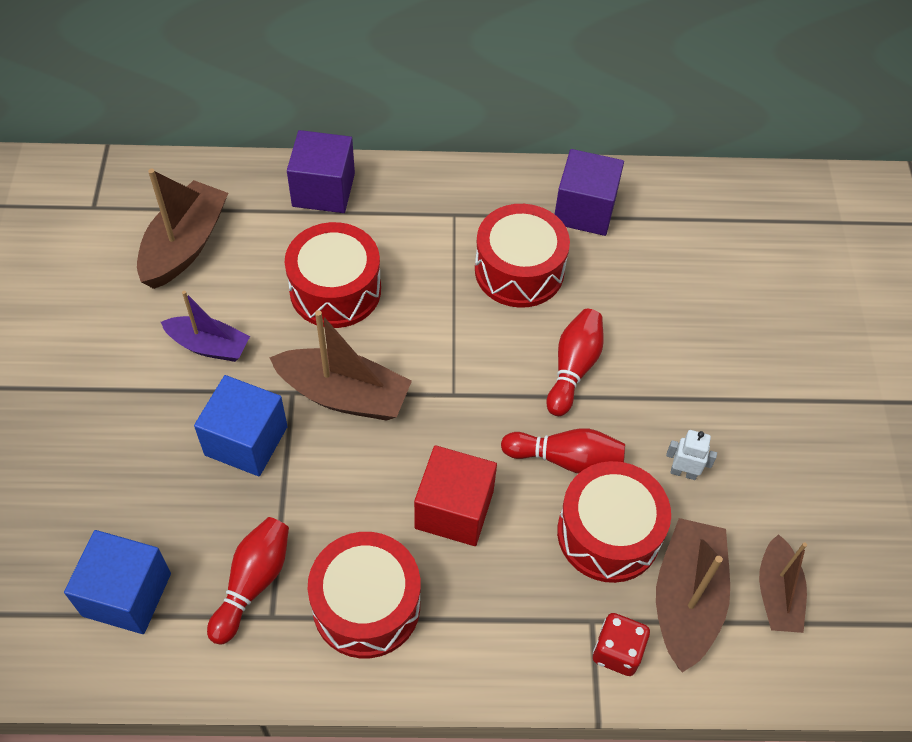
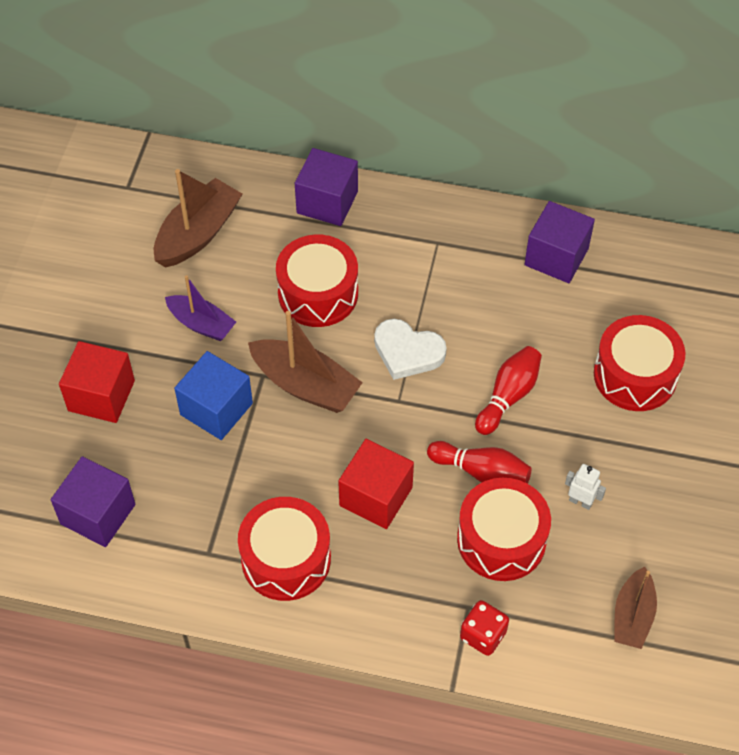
camera: 15 degrees right, 0 degrees up
blue cube [64,530,171,634] -> purple cube [51,456,135,547]
red bowling pin [207,517,289,645] -> none
red drum [475,204,570,308] -> red drum moved to [594,315,685,411]
brown boat [656,518,730,672] -> none
none -> red cube [59,341,135,423]
none -> white heart [374,319,447,380]

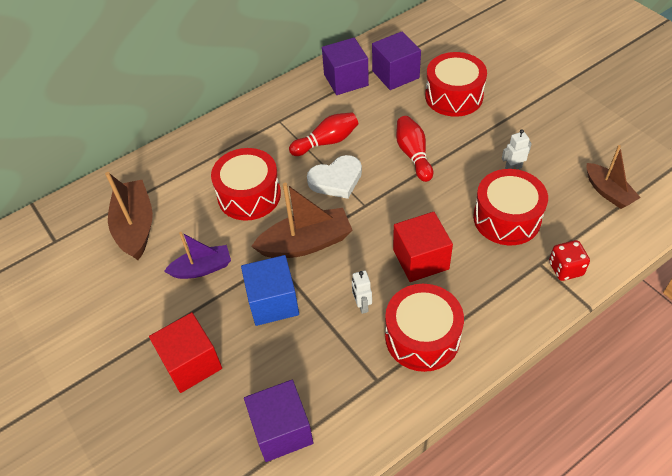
camera: 45 degrees left, 5 degrees down
purple cube [295,148,358,226] -> purple cube moved to [372,31,421,90]
red bowling pin [427,441,531,484] -> red bowling pin moved to [289,112,358,156]
none -> white robot [352,270,372,314]

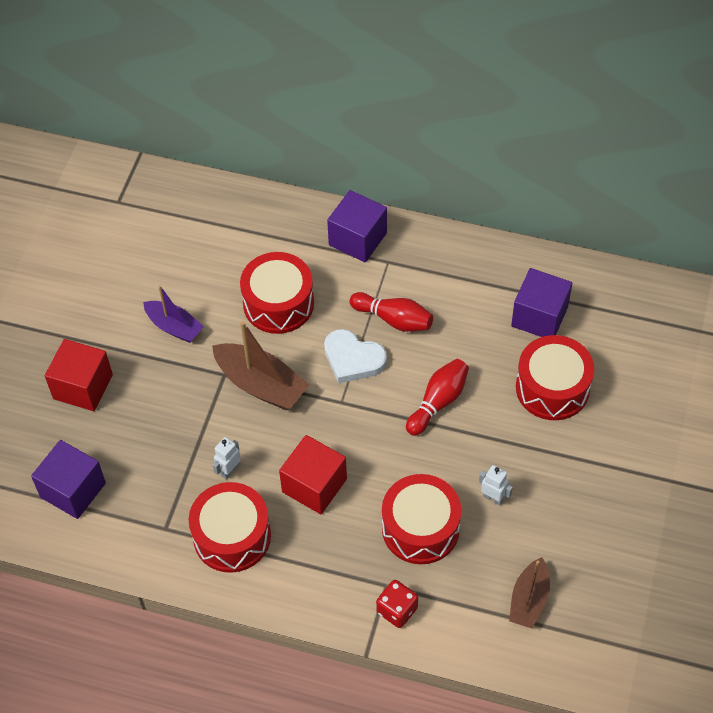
camera: 50 degrees right, 5 degrees up
brown boat [105,172,153,260] -> none
blue cube [241,255,299,326] -> none
purple cube [322,38,369,95] -> purple cube moved to [327,190,387,263]

